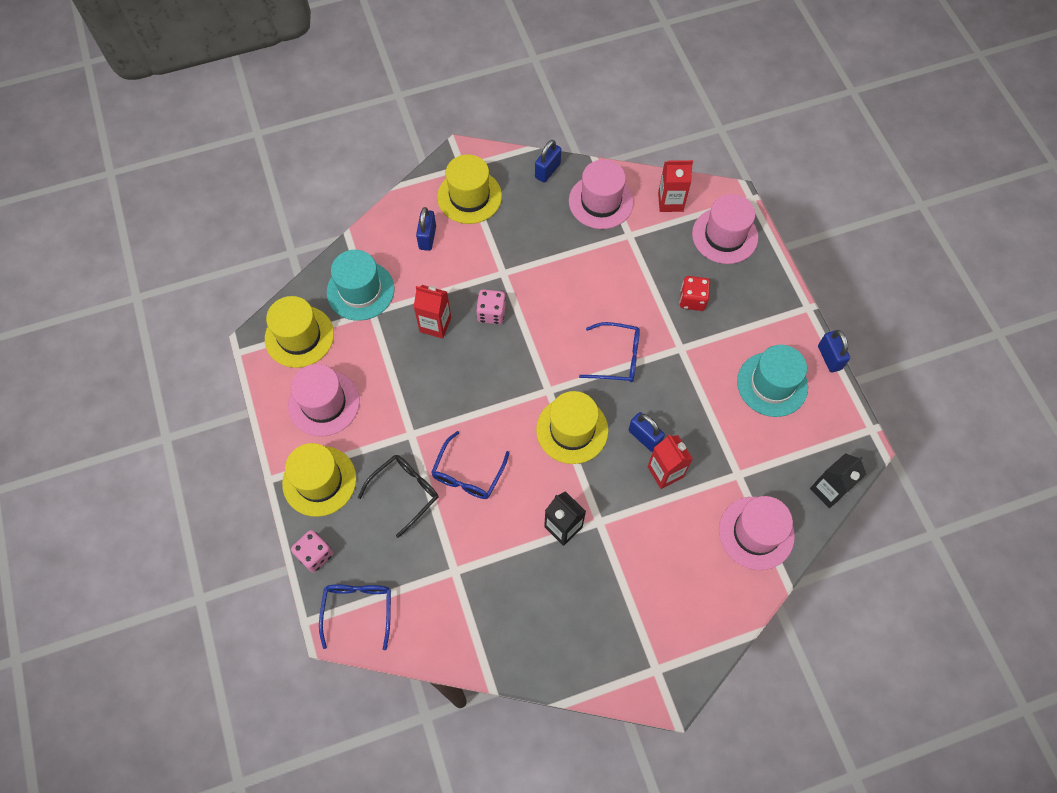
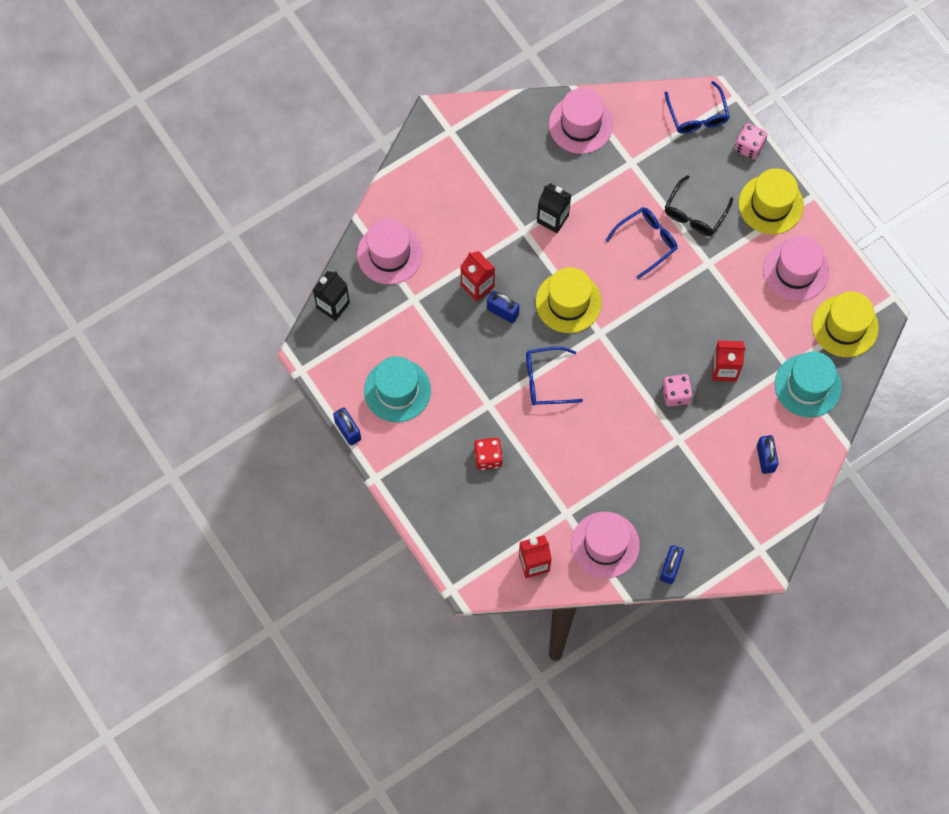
camera: 165 degrees right, 5 degrees up
blue glasses [431,431,510,499] -> blue glasses turned 45 degrees clockwise [605,207,678,279]
yellow hat [437,154,502,224] -> none
pink hat [692,194,758,264] -> pink hat moved to [549,88,613,154]

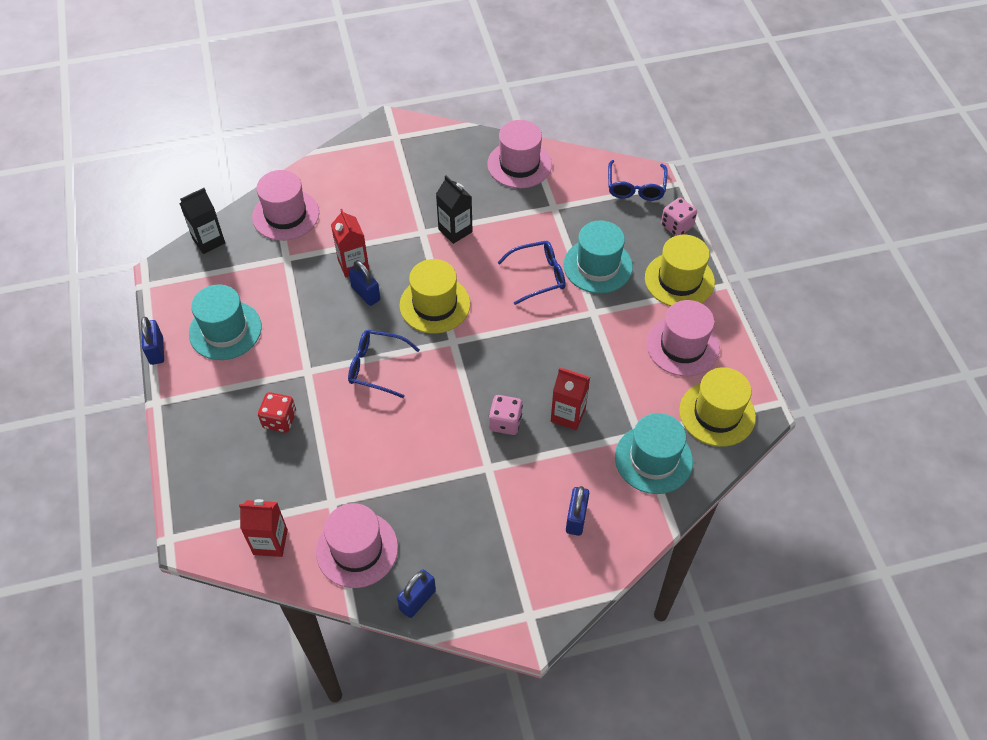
camera: 20 degrees right, 15 degrees down
black glasses [665,175,733,236] -> turquoise hat [564,220,633,294]

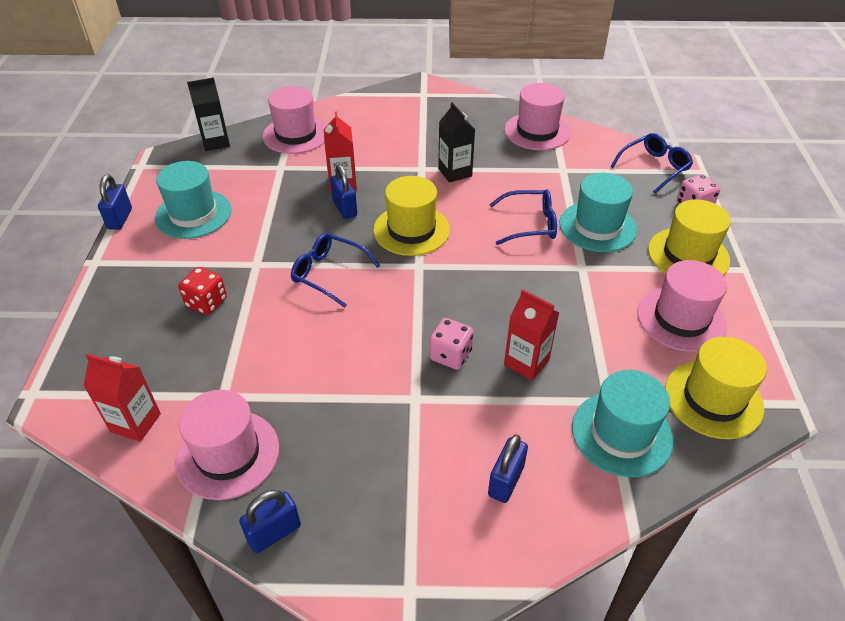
camera: 15 degrees right, 10 degrees down
blue glasses [608,160,668,201] -> blue glasses turned 150 degrees counterclockwise [610,133,693,194]

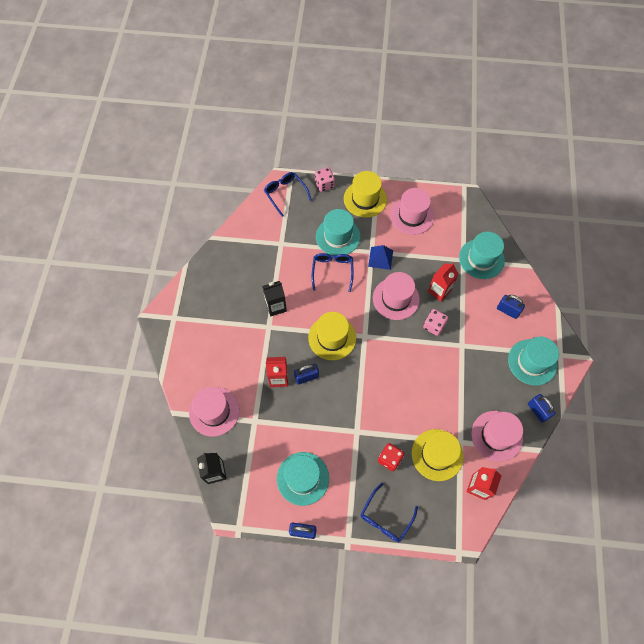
camera: 85 degrees left, 20 degrees up
blue glasses [291,233,380,308] -> blue glasses moved to [360,483,418,542]
pink hat [504,83,571,150] -> pink hat moved to [373,272,420,320]
yellow hat [665,337,767,439] -> yellow hat moved to [411,429,464,481]
none -> blue pyramid [368,245,393,270]
none -> turquoise hat [508,336,559,386]

